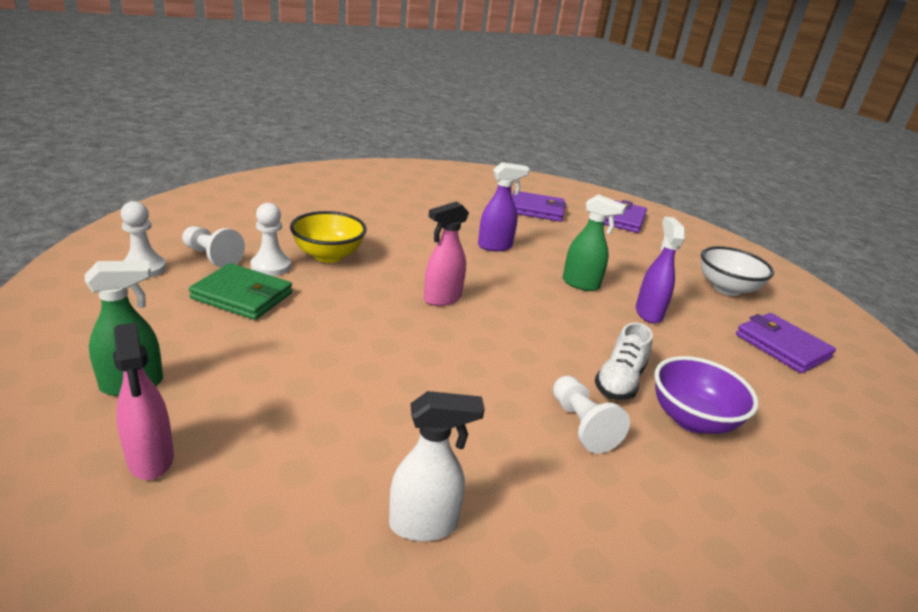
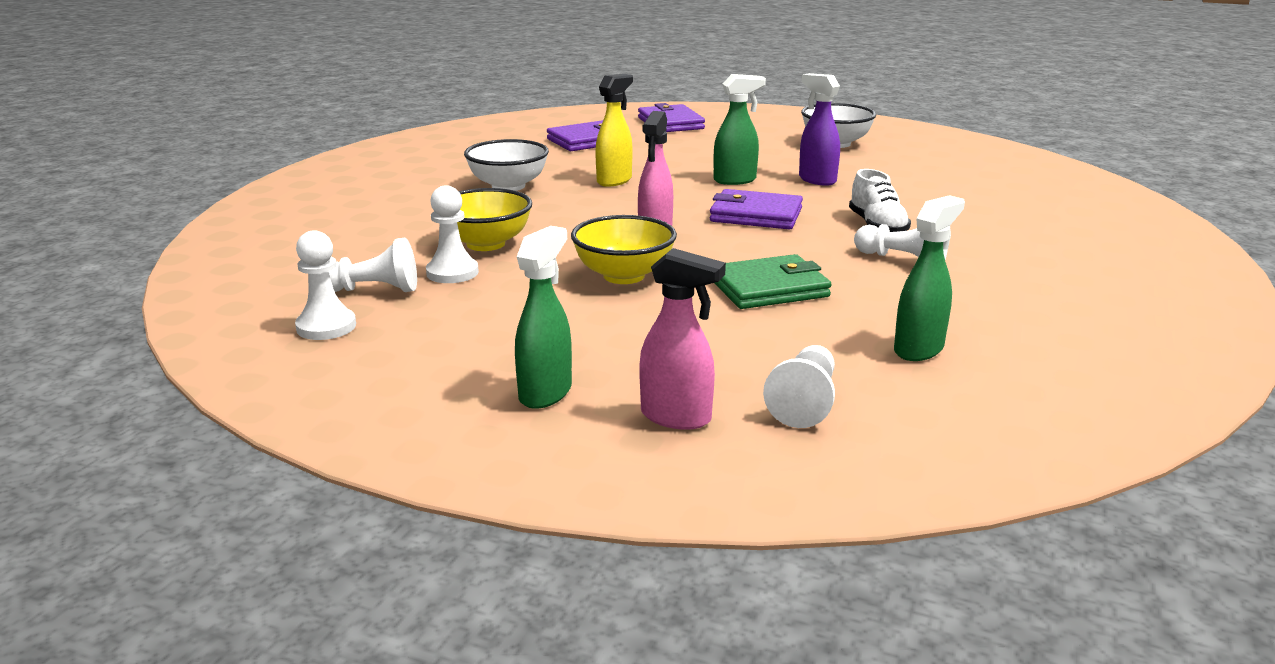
camera: 35 degrees left, 5 degrees down
green wallet [189,263,292,320] -> green wallet moved to [714,254,831,309]
white spray bottle [389,391,485,542] -> green spray bottle [894,195,965,361]
purple spray bottle [478,162,530,251] -> yellow spray bottle [595,74,633,187]
purple bowl [654,356,759,434] -> none
purple wallet [736,313,836,373] -> purple wallet moved to [710,189,803,229]
none -> white bowl [464,139,549,191]
none -> yellow bowl [571,215,677,284]
none -> white pawn [763,345,835,428]

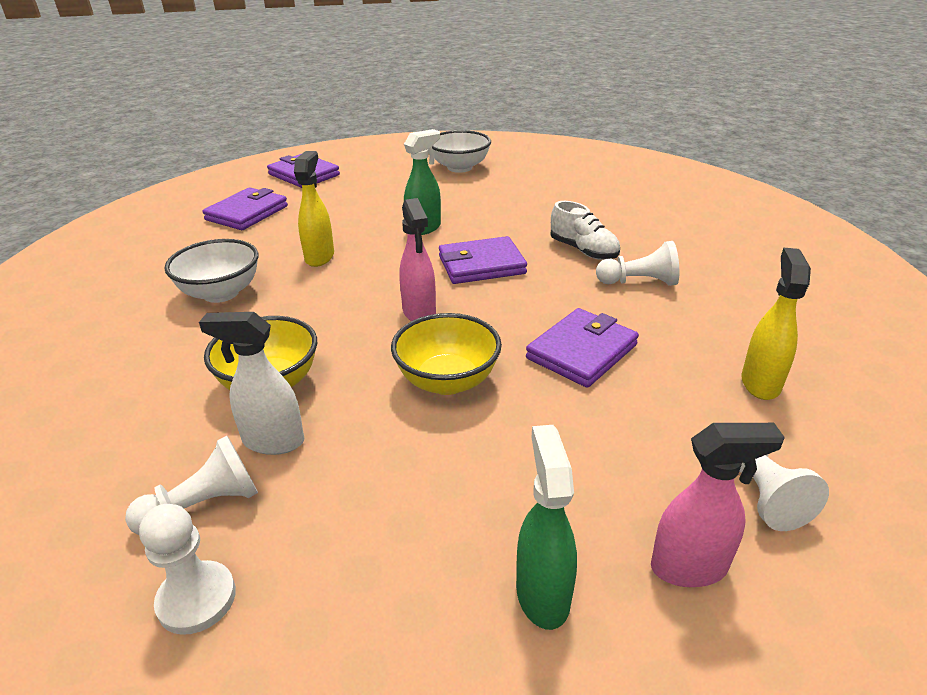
camera: 30 degrees left, 10 degrees up
white pawn [426,185,479,283] -> white spray bottle [199,312,304,455]
green wallet [714,254,831,309] -> purple wallet [526,308,639,388]
purple spray bottle [799,73,840,186] -> none
green spray bottle [894,195,965,361] -> yellow spray bottle [742,248,811,400]

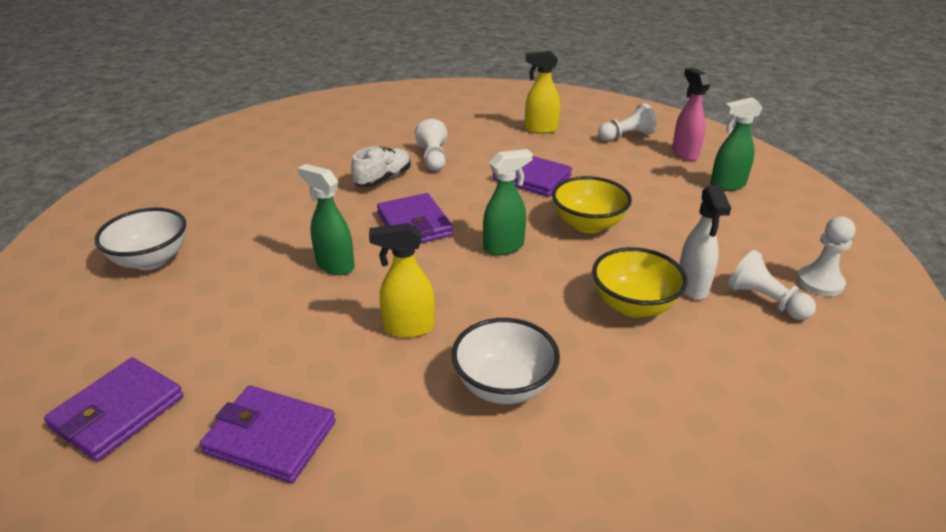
camera: 100 degrees left, 0 degrees up
pink spray bottle [399,198,436,321] -> green spray bottle [483,149,533,256]

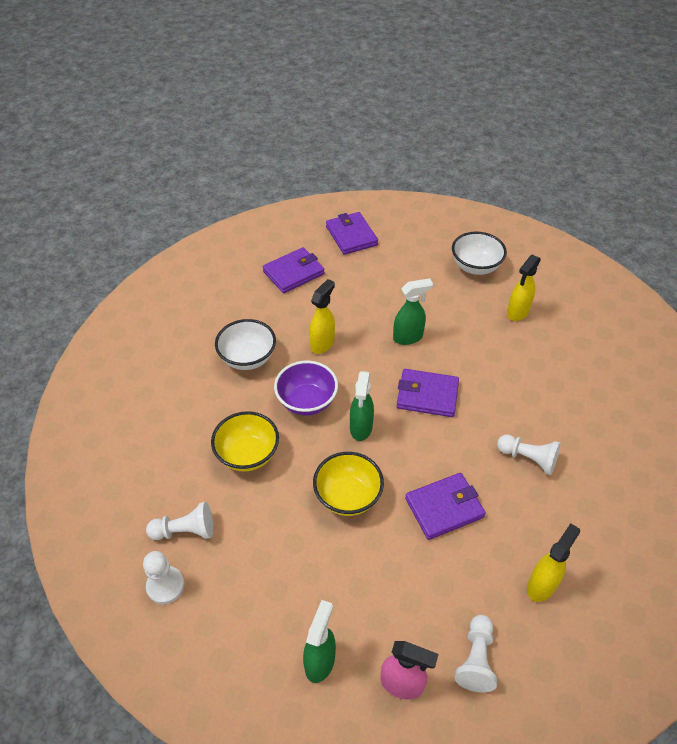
camera: 125 degrees right, 15 degrees up
white shoe [351,147,411,187] -> none
white spray bottle [679,185,731,300] -> none
none -> purple bowl [274,361,338,416]
none -> yellow spray bottle [507,254,541,321]

